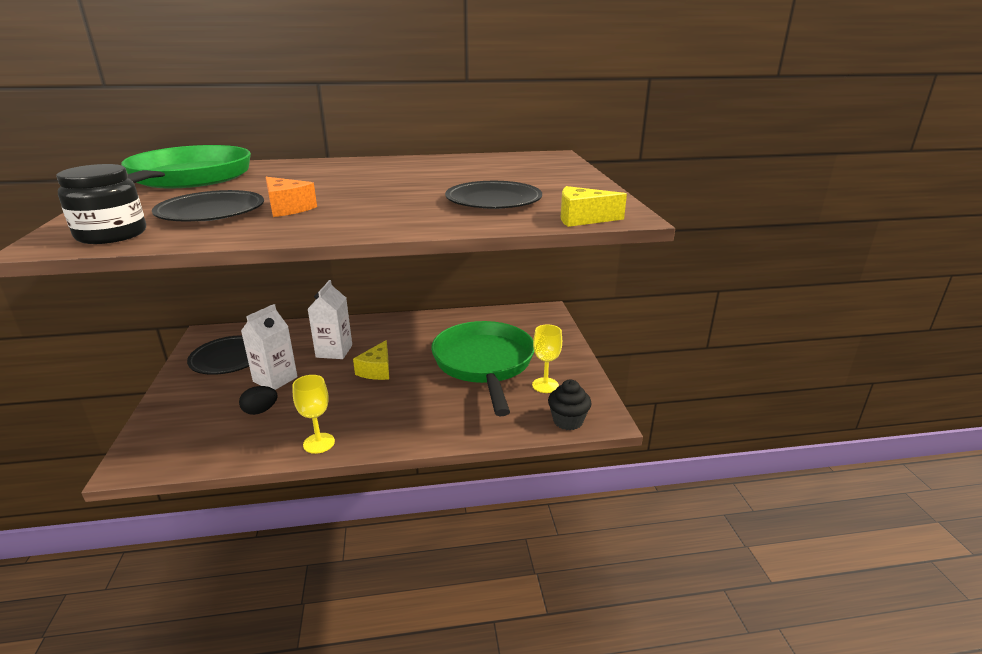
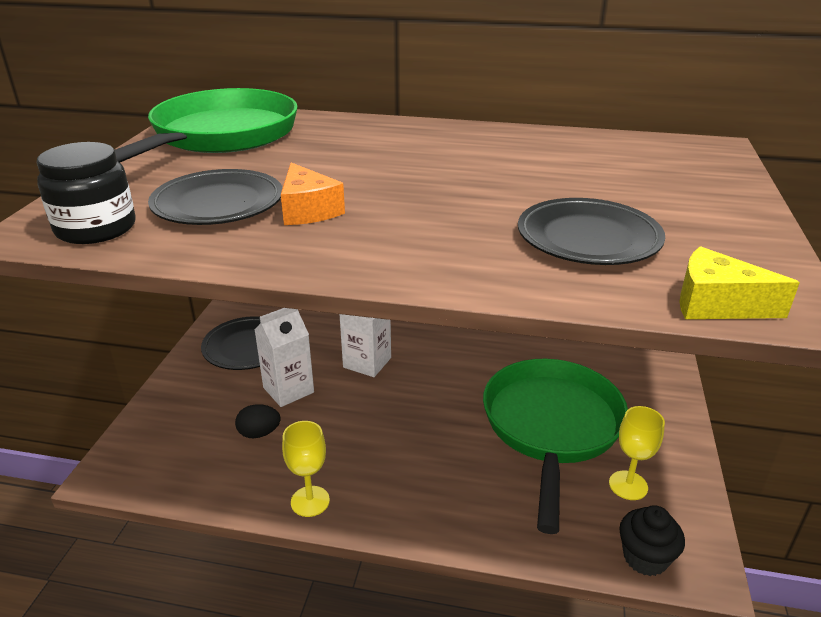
camera: 20 degrees right, 5 degrees up
yellow cheese [353,340,389,380] -> none

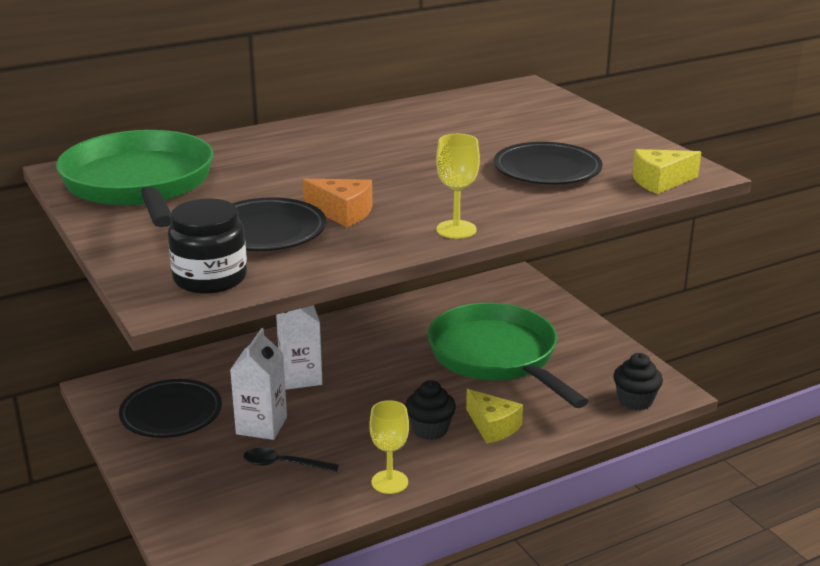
camera: 40 degrees left, 5 degrees down
black egg [235,404,281,438] -> black spoon [243,448,339,472]
yellow goblet [609,406,665,500] -> yellow goblet moved to [436,134,480,239]
none -> black cupcake [405,380,456,440]
none -> yellow cheese [466,389,523,444]

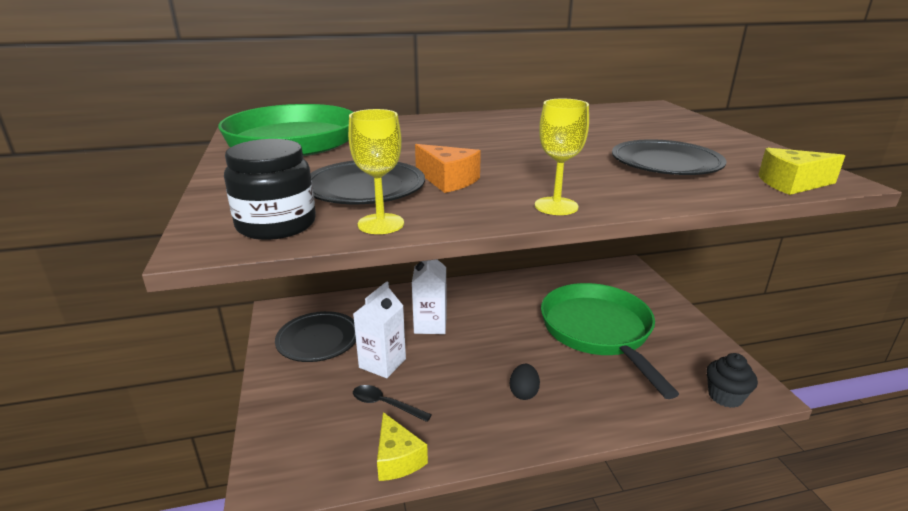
camera: 15 degrees right, 0 degrees up
yellow goblet [370,400,409,494] -> yellow goblet moved to [348,109,404,234]
black cupcake [405,380,456,440] -> black egg [510,364,540,400]
yellow cheese [466,389,523,444] -> yellow cheese moved to [377,412,428,481]

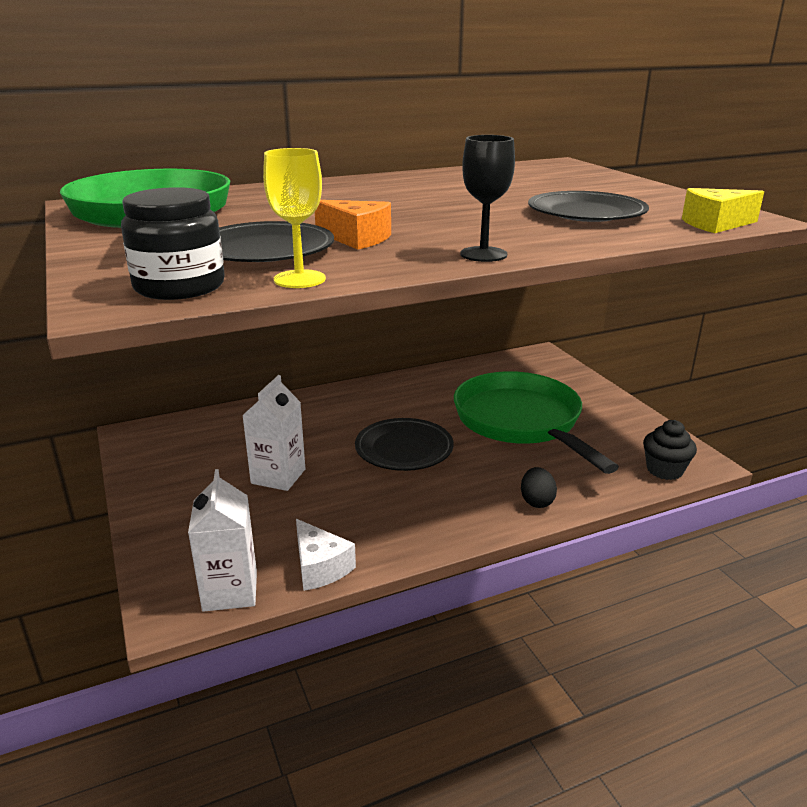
camera: 10 degrees left, 0 degrees up
black plate [275,311,356,362] -> black plate moved to [355,418,454,471]
black spoon [353,385,432,422] -> none
yellow cheese [377,412,428,481] -> white cheese [296,519,356,591]
white carton [412,259,447,334] -> white carton moved to [188,469,257,612]
black egg [510,364,540,400] -> black egg moved to [521,467,557,508]
yellow goblet [535,99,589,215] -> black goblet [460,135,515,262]

